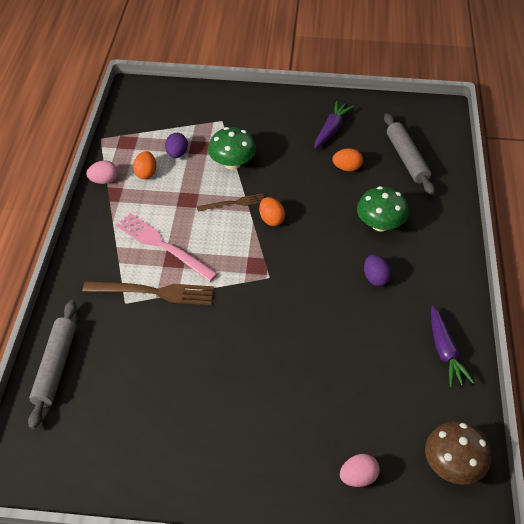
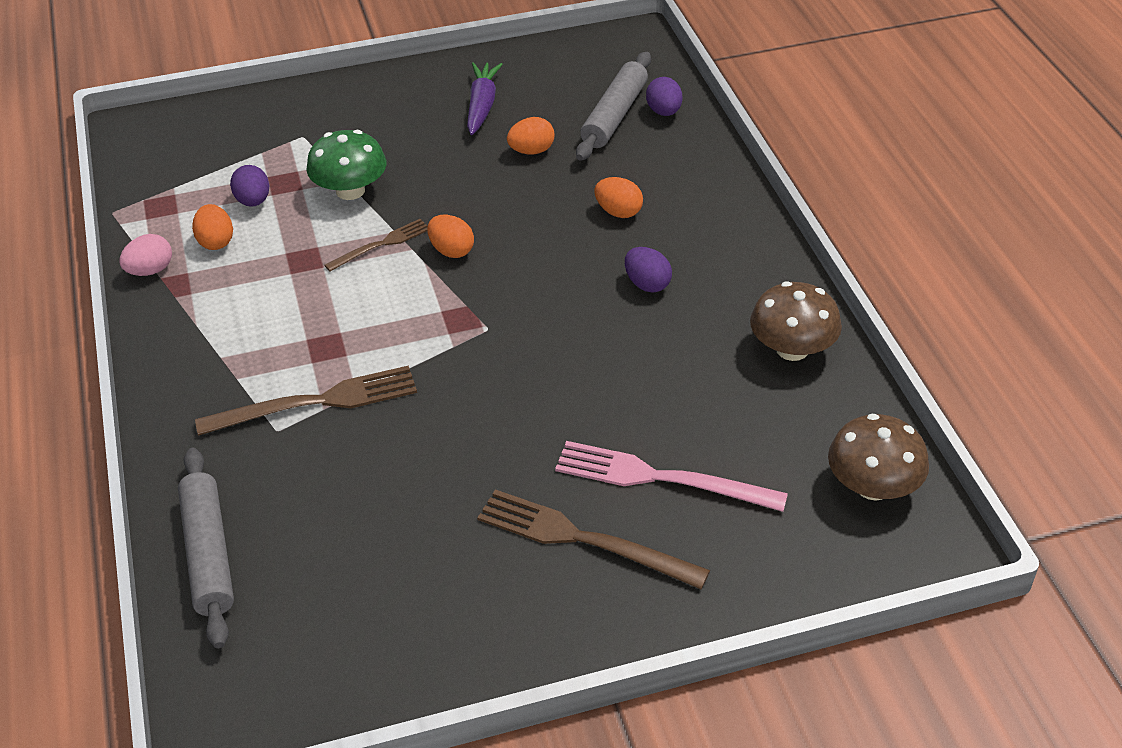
camera: 20 degrees left, 5 degrees down
pink fork [116,213,218,282] -> pink fork moved to [555,441,788,512]
pink egg [340,454,380,487] -> none
green mushroom [357,186,409,232] -> orange egg [595,177,643,218]
grey rolling pin [384,113,435,195] -> grey rolling pin turned 60 degrees clockwise [576,52,651,161]
purple carrot [431,306,474,387] -> brown mushroom [750,281,842,361]
none -> brown fork [477,489,710,589]
none -> purple egg [646,77,682,116]

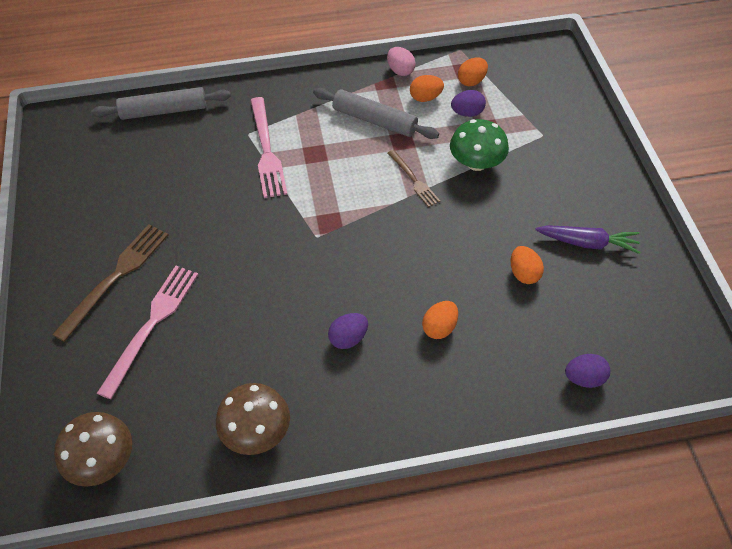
camera: 95 degrees right, 10 degrees up
brown fork [195,365,417,436] -> pink fork [250,97,287,198]
orange egg [427,215,474,258] -> orange egg moved to [458,58,488,86]
grey rolling pin [576,52,651,161] -> grey rolling pin moved to [313,88,439,139]

